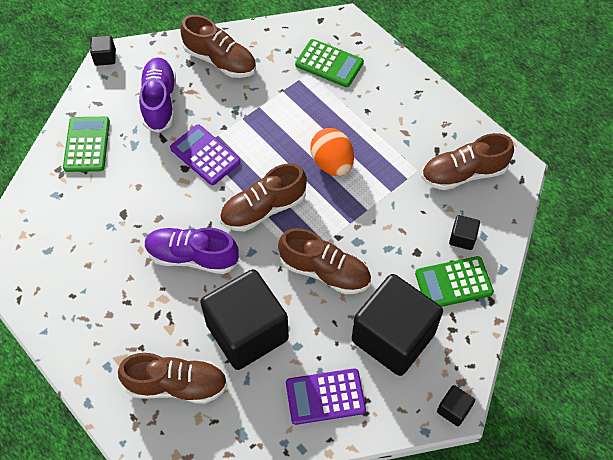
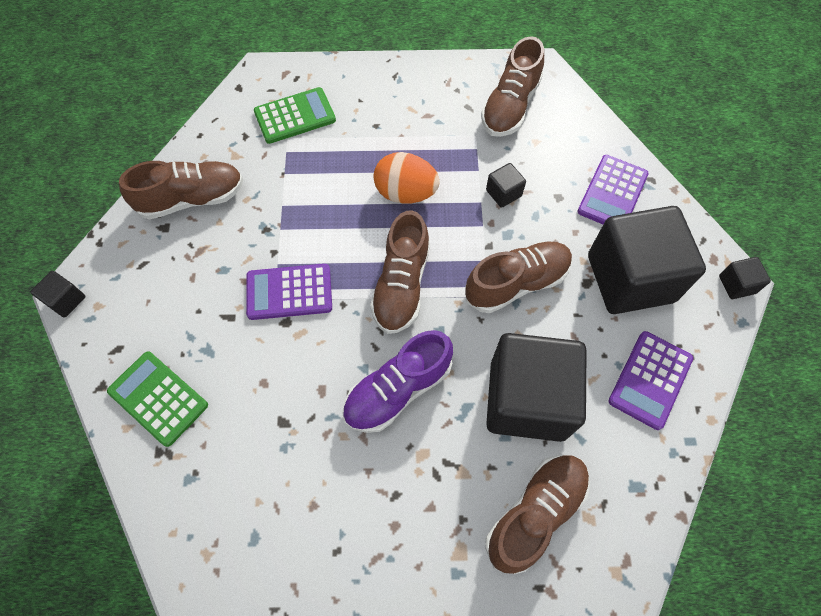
camera: 50 degrees left, 5 degrees up
purple shoe [139,57,176,133] -> none
green calculator [415,256,494,307] -> purple calculator [577,155,649,224]
black cube [449,215,480,250] -> black cube moved to [486,163,526,208]

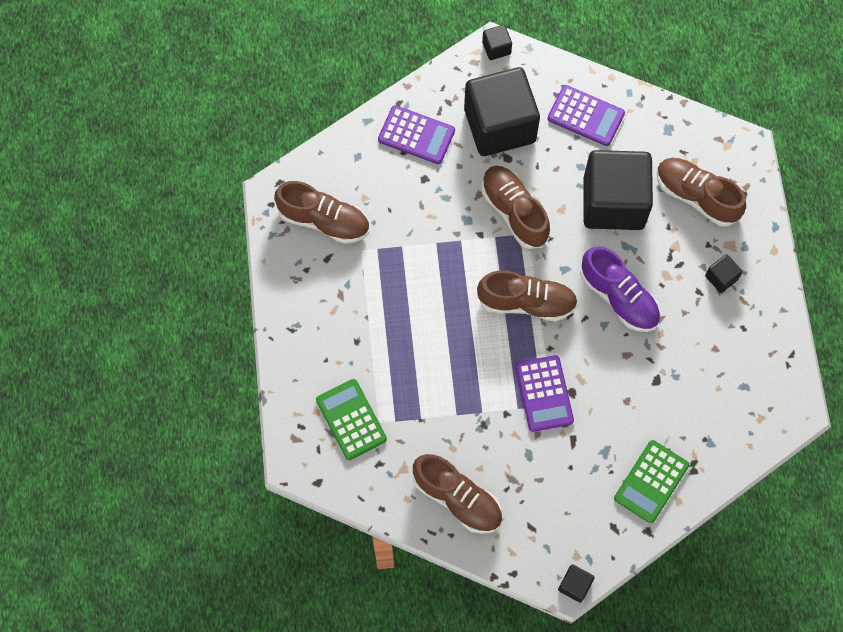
camera: 95 degrees left, 5 degrees up
brown shoe [119,161,243,219] -> brown shoe turned 150 degrees clockwise [413,454,502,534]
orange egg [373,152,440,204] -> none
black cube [486,163,526,208] -> black cube moved to [705,254,743,293]

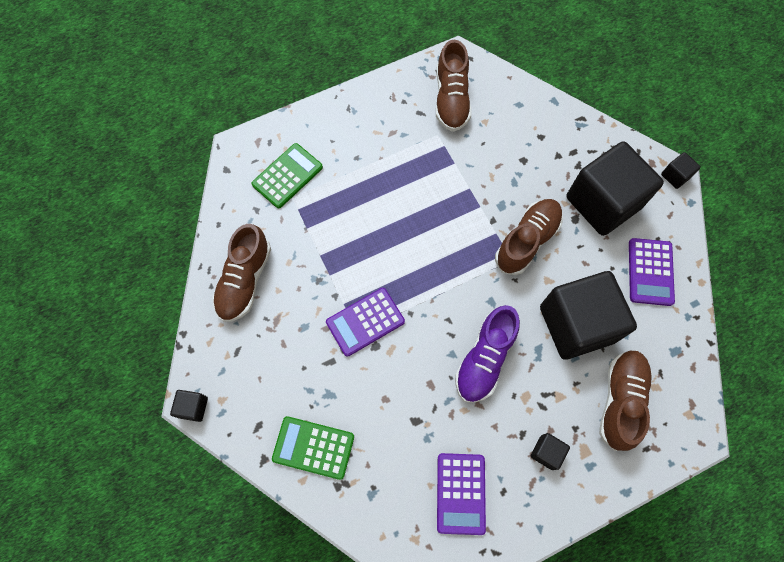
camera: 70 degrees right, 0 degrees up
purple calculator [378,105,455,164] -> purple calculator moved to [437,453,486,535]
brown shoe [477,270,578,321] -> none

